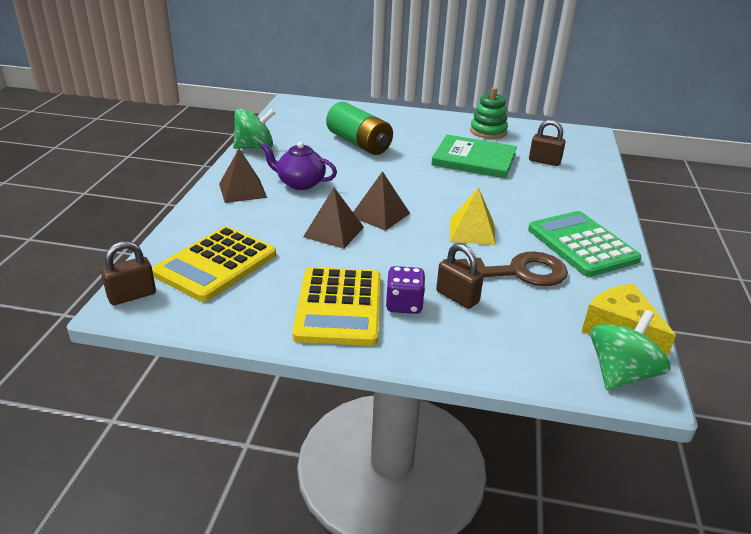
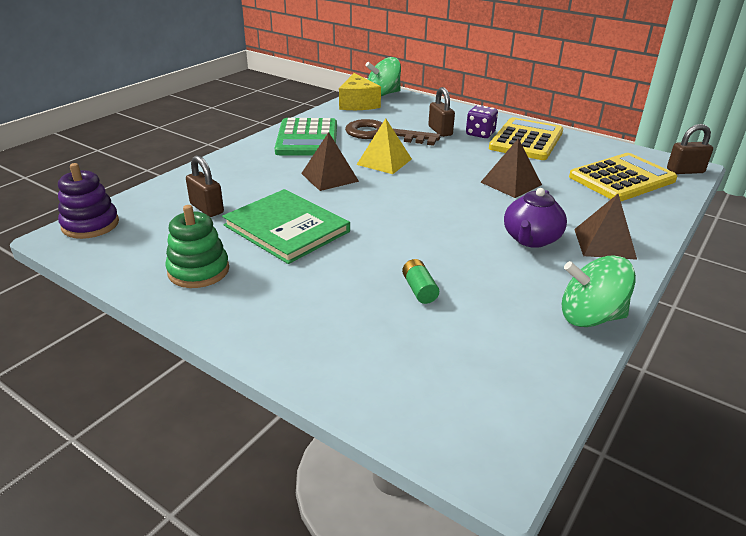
camera: 155 degrees left, 0 degrees up
purple teapot [261,142,337,190] -> purple teapot turned 75 degrees clockwise [504,188,567,248]
green battery [326,102,393,155] -> green battery [402,259,439,304], size x0.43
brown pyramid [353,171,410,231] -> brown pyramid moved to [301,132,359,191]
none -> purple stacking toy [58,163,119,239]

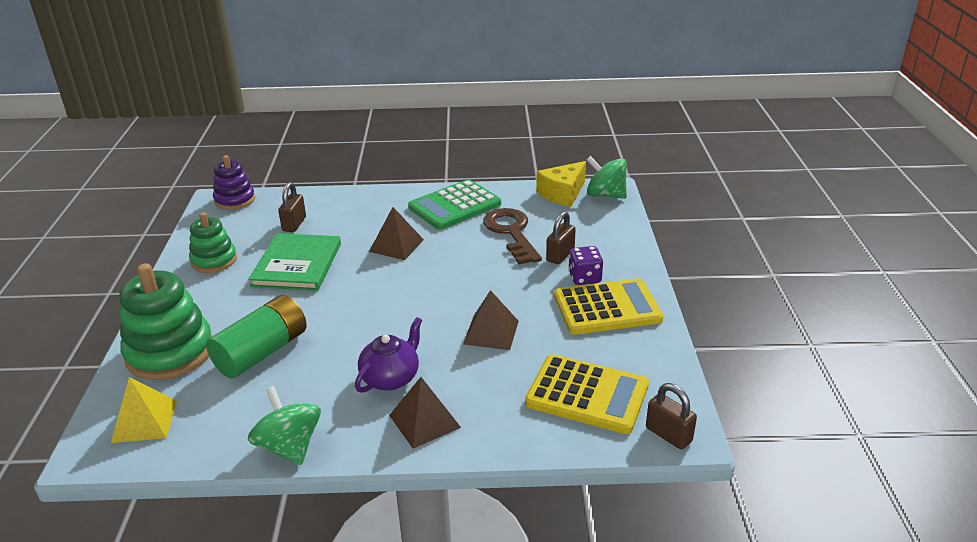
camera: 55 degrees right, 0 degrees up
yellow pyramid [357,118,412,174] -> yellow pyramid moved to [111,377,177,443]
green battery [402,259,439,304] -> green battery [206,295,307,379], size x2.30
purple teapot [504,188,567,248] -> purple teapot turned 135 degrees clockwise [355,317,422,393]
none -> green stacking toy [119,263,212,380]

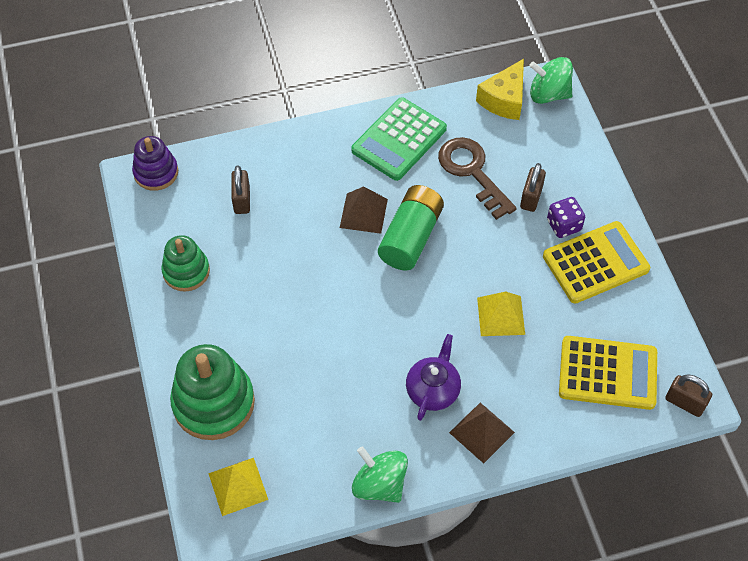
camera: 15 degrees left, 25 degrees up
green battery [206,295,307,379] -> green battery moved to [378,185,444,271]
green book [248,233,341,291] -> none
brown pyramid [463,290,519,350] -> yellow pyramid [477,292,525,336]

